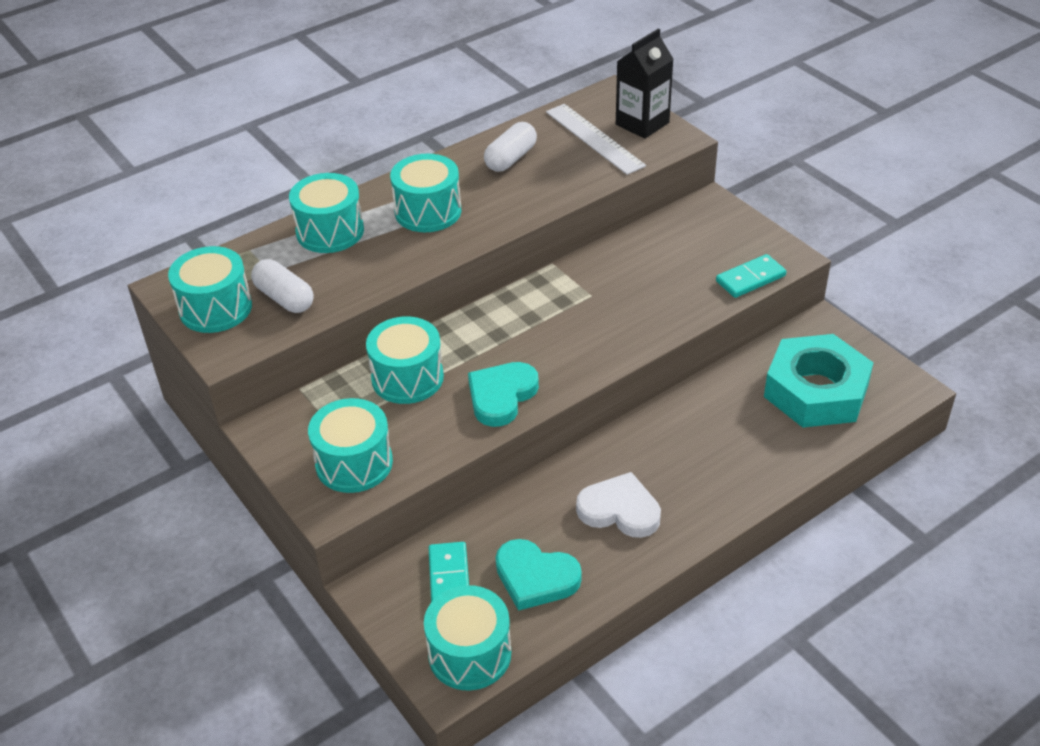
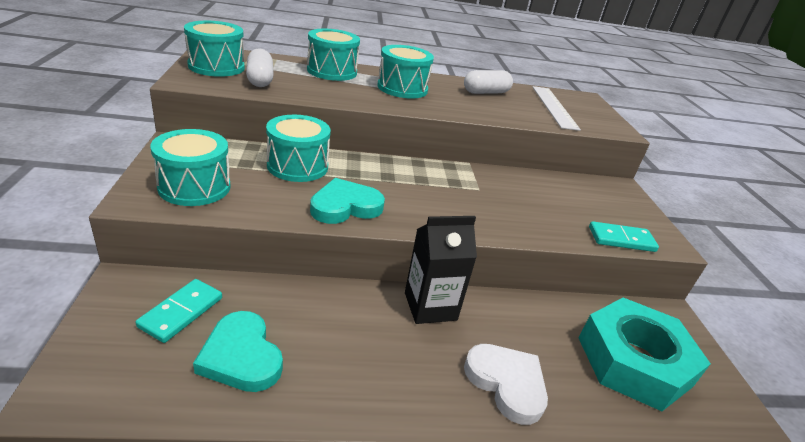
camera: 25 degrees right, 10 degrees down
turquoise drum [424,585,511,691] -> none
white heart [576,472,661,538] -> white heart moved to [464,344,548,425]
black carton [616,28,674,139] -> black carton moved to [405,216,477,324]

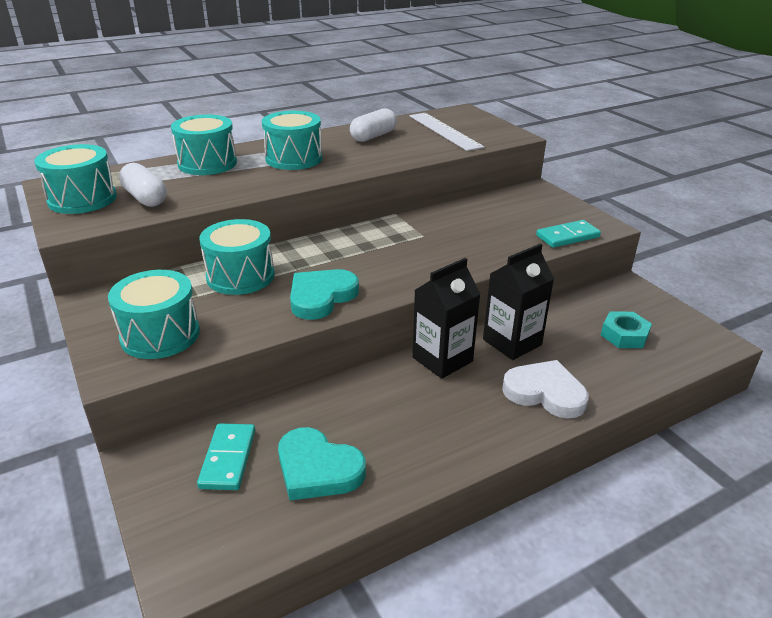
camera: 20 degrees left, 0 degrees up
turquoise nut [579,298,711,411] -> turquoise nut [601,311,652,348], size x0.47
none -> black carton [483,244,554,360]

